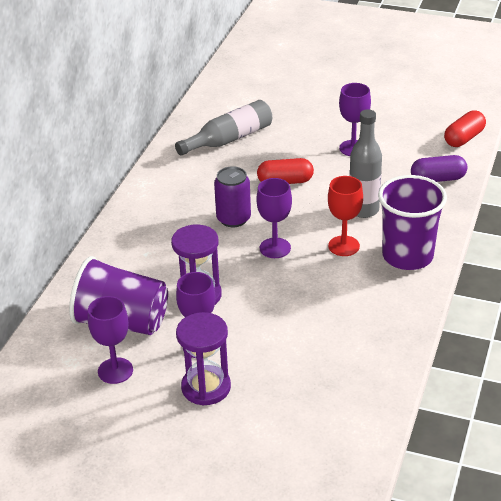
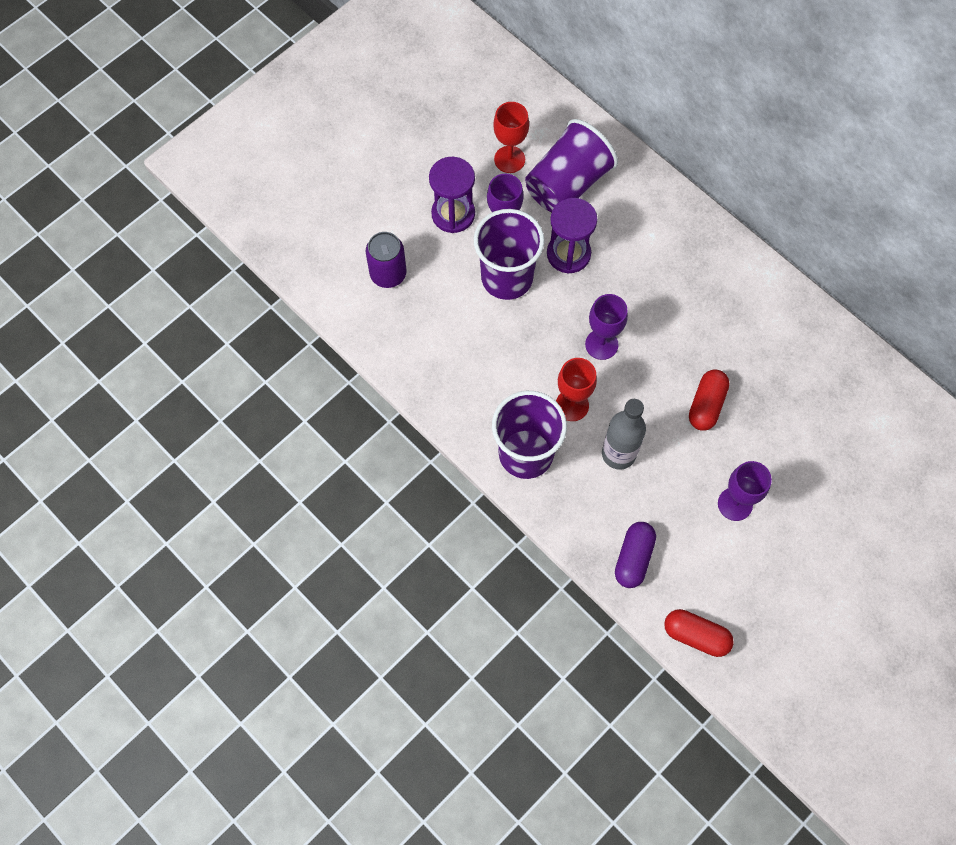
camera: 115 degrees right, 30 degrees up
purple goblet [88,296,133,384] -> red goblet [493,102,529,173]
grey bottle [175,100,272,156] -> none
purple can [214,166,251,227] -> purple can moved to [366,232,407,288]
red capsule [444,110,486,147] -> red capsule turned 45 degrees counterclockwise [664,609,734,657]
none -> purple cup [473,209,545,300]

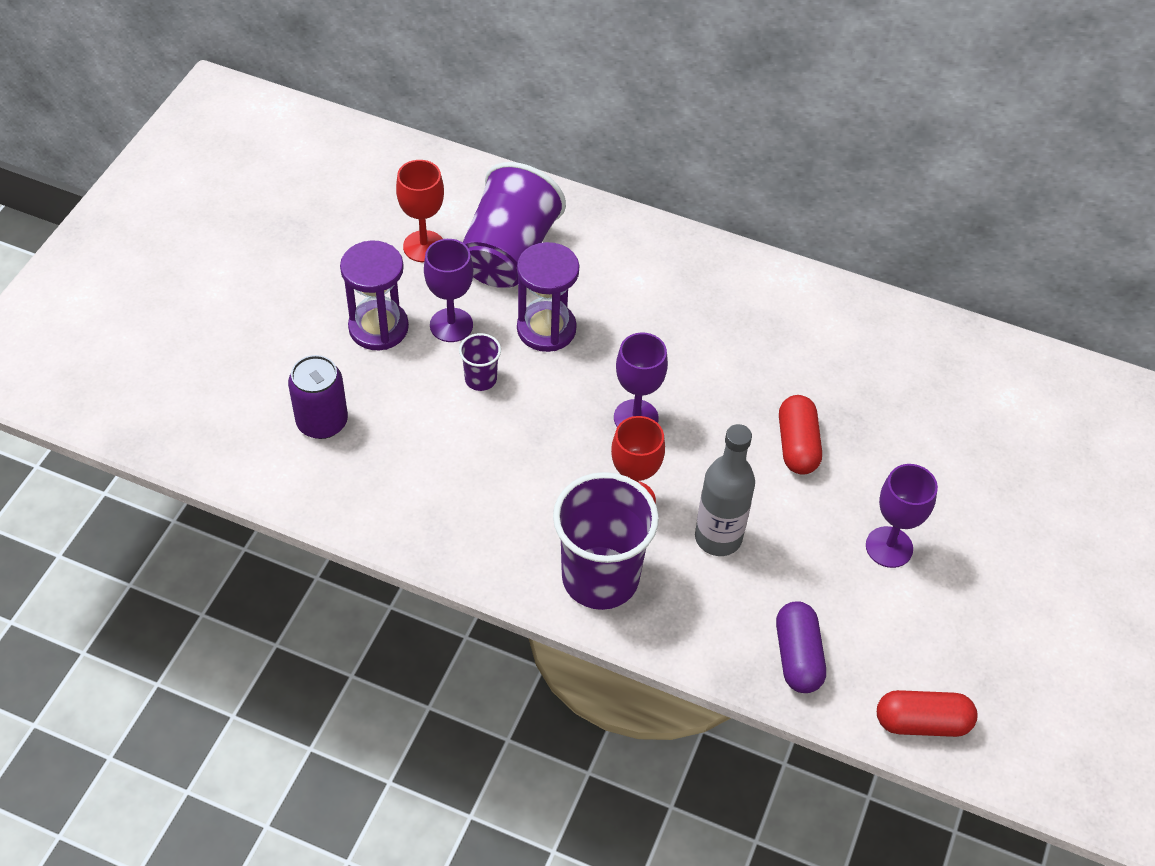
camera: 25 degrees left, 15 degrees down
purple cup [473,209,545,300] -> purple cup [459,333,501,391], size x0.45

